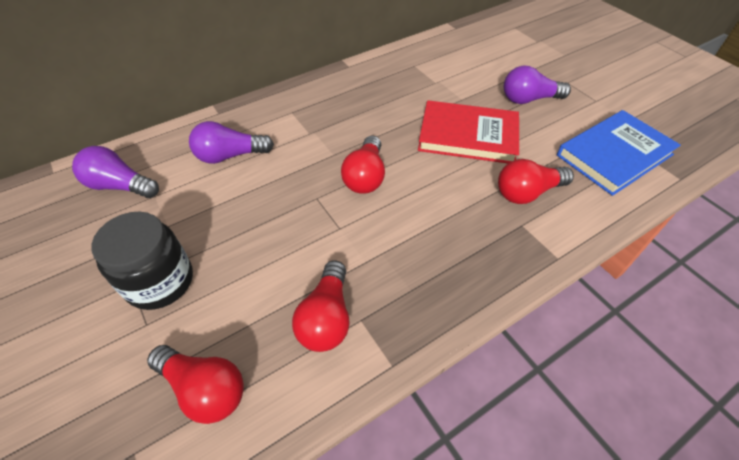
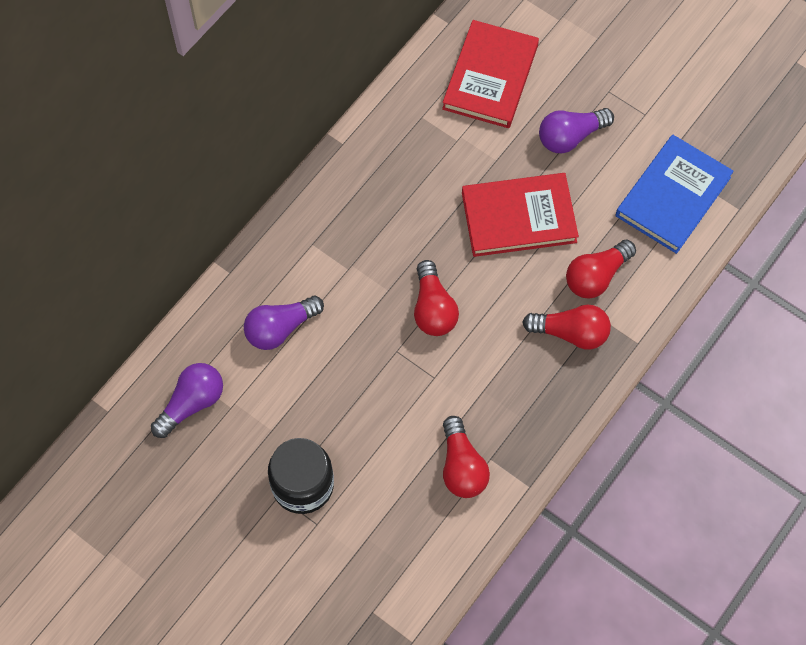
camera: 20 degrees left, 15 degrees up
purple light bulb [72,146,159,198] -> purple light bulb turned 135 degrees clockwise [151,363,223,438]
red light bulb [147,345,244,424] -> red light bulb moved to [522,304,611,350]
none -> red book [442,20,539,128]

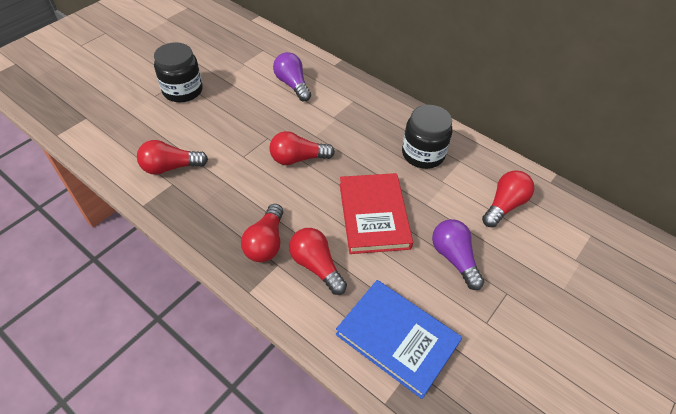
camera: 90 degrees right, 15 degrees down
purple light bulb [151,363,223,438] -> none
red book [442,20,539,128] -> red light bulb [482,170,534,227]
none -> black jar [402,105,452,169]

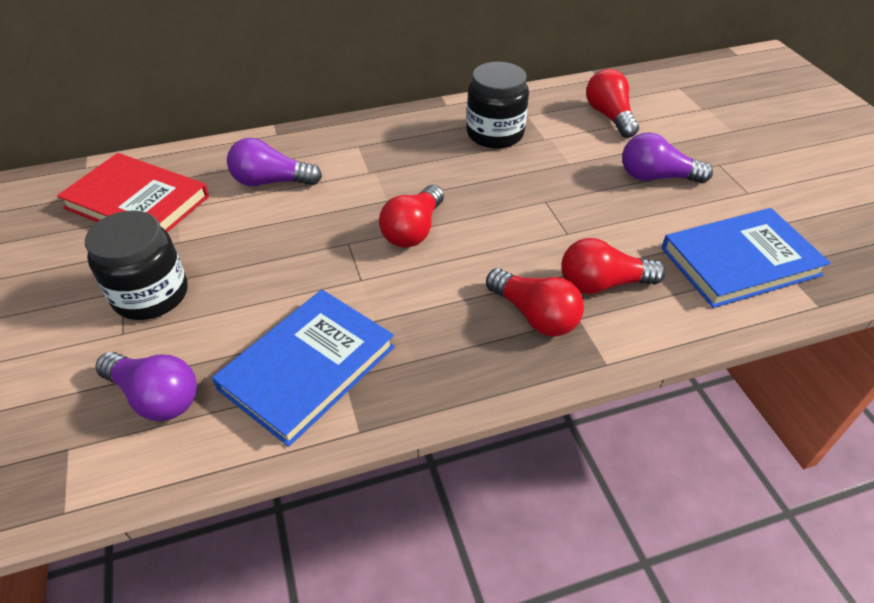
camera: 55 degrees left, 5 degrees down
red light bulb [137,140,208,175] -> blue book [212,290,395,447]
red book [340,173,413,254] -> red book moved to [57,153,209,232]
none -> purple light bulb [96,352,197,421]

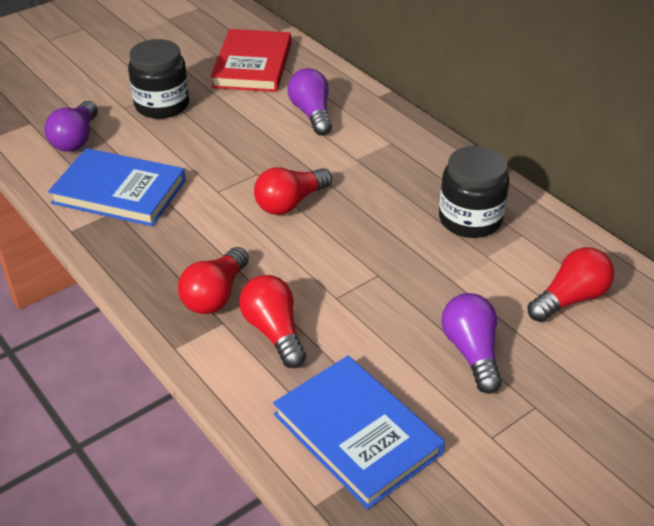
camera: 70 degrees right, 5 degrees down
red light bulb [379,185,444,248] -> red light bulb turned 45 degrees counterclockwise [254,167,332,215]

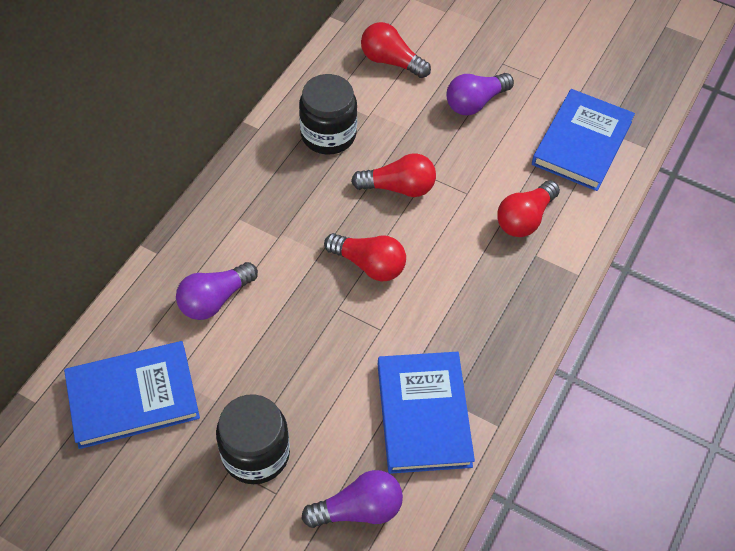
camera: 115 degrees left, 15 degrees up
red light bulb [178,247,249,314] -> red light bulb moved to [351,153,436,197]
red book [211,29,291,92] -> blue book [64,341,200,449]

